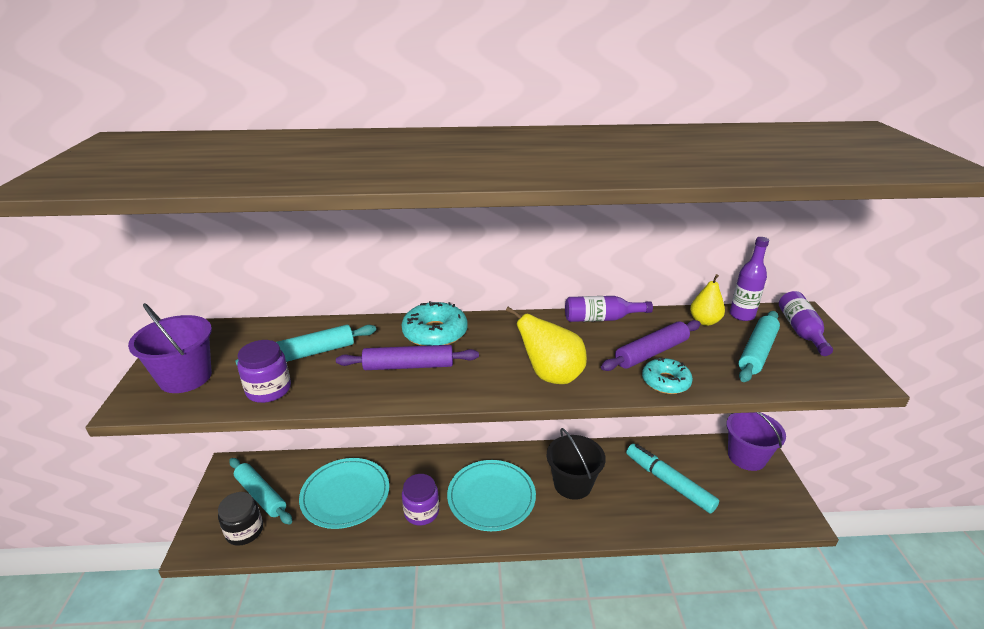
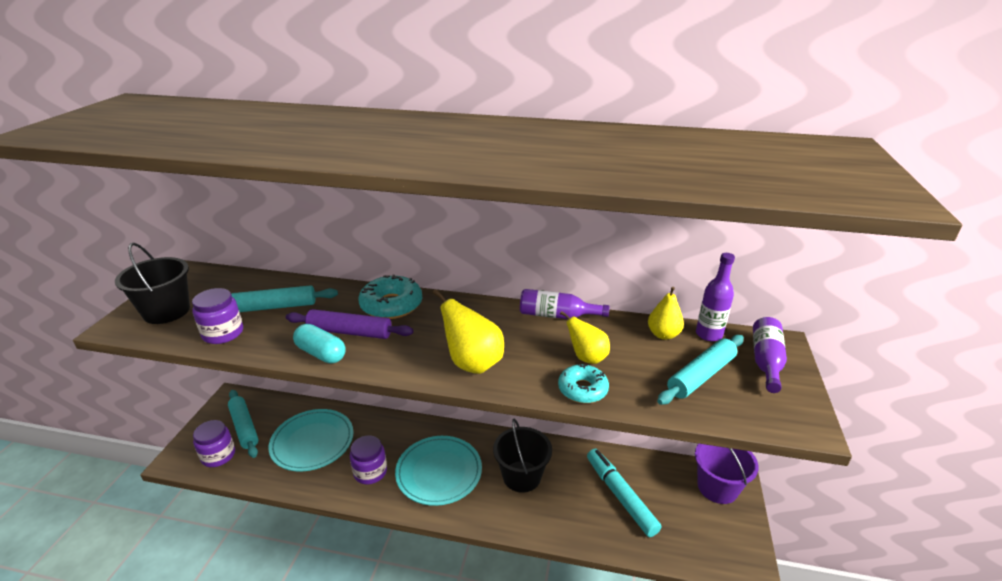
camera: 15 degrees right, 0 degrees up
purple bucket [128,303,212,393] -> black bucket [115,243,190,324]
black jar [218,492,263,546] -> purple jar [193,420,235,467]
purple rolling pin [601,320,701,371] -> yellow pear [560,311,610,364]
none -> turquoise capsule [293,324,346,364]

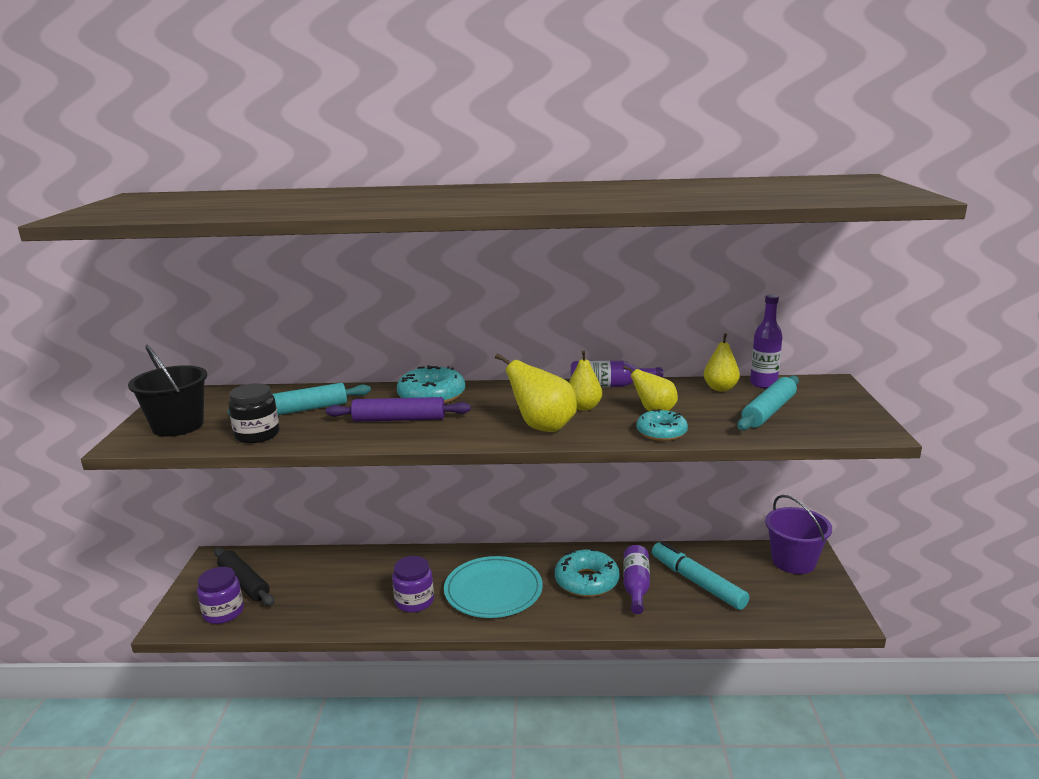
camera: 10 degrees left, 10 degrees down
purple jar [192,288,243,344] -> black jar [228,383,280,443]
turquoise rolling pin [228,390,258,458] -> black rolling pin [214,547,274,606]
turquoise plate [268,409,353,471] -> none
turquoise capsule [293,324,346,364] -> none
black bucket [493,419,552,493] -> turquoise donut [555,549,620,597]
purple bottle [753,317,787,393] -> purple bottle moved to [623,545,650,614]
none -> yellow pear [569,350,602,411]

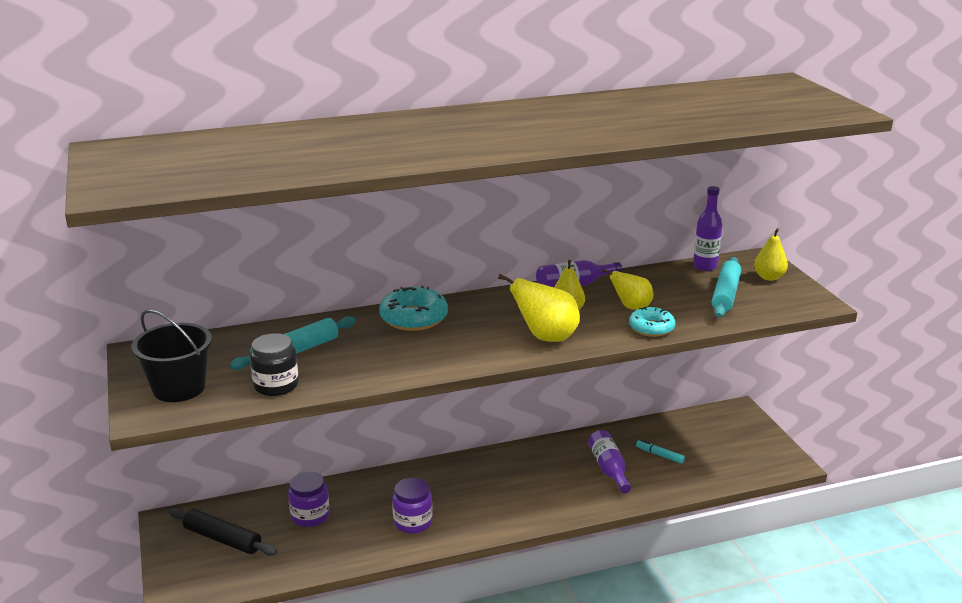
camera: 20 degrees left, 5 degrees up
purple jar [197,567,244,624] -> purple jar moved to [288,472,329,527]
purple rolling pin [326,397,471,422] -> none
turquoise plate [444,556,543,618] -> none
turquoise donut [555,549,620,597] -> none
turquoise marker [652,541,749,610] -> turquoise marker [636,440,685,464], size x0.48
yellow pear [704,333,740,391] -> yellow pear moved to [754,228,788,281]
purple bucket [765,495,832,574] -> none

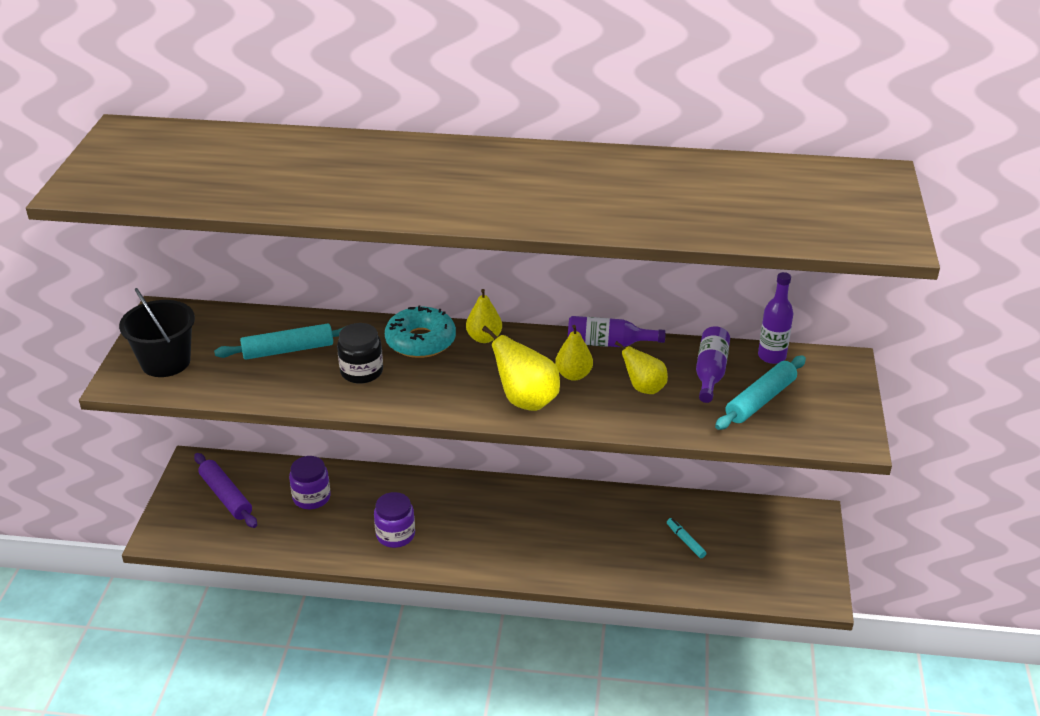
camera: 25 degrees right, 10 degrees up
black rolling pin [169,508,277,556] -> purple rolling pin [194,453,257,528]
black jar [250,333,299,396] -> black jar moved to [337,323,383,384]
purple bottle [588,430,631,493] -> purple bottle moved to [696,326,730,403]
turquoise donut [629,307,675,337] -> none
yellow pear [754,228,788,281] -> yellow pear moved to [466,289,502,343]

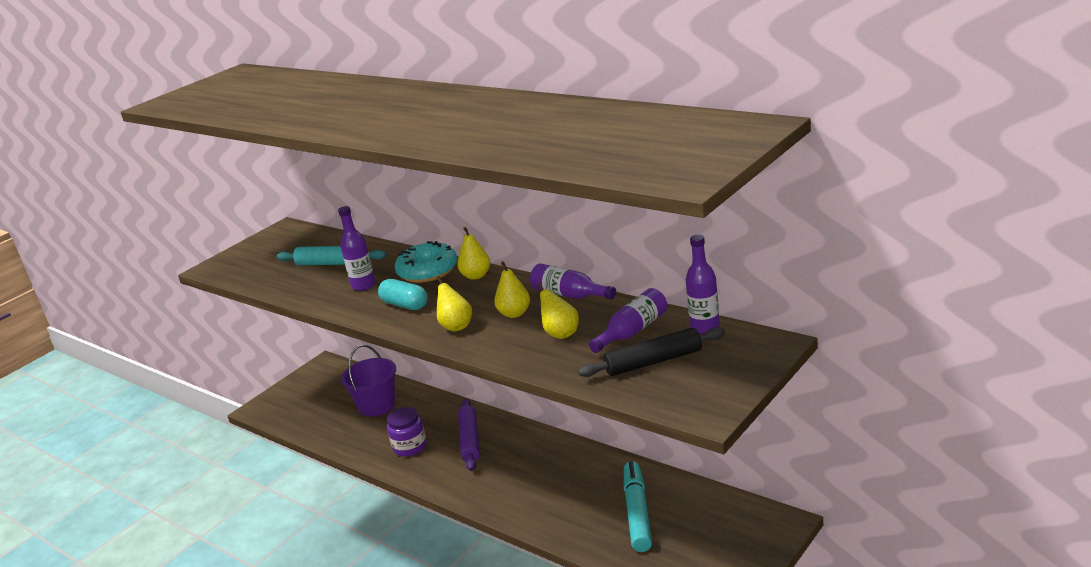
camera: 35 degrees right, 10 degrees down
black bucket [119,288,195,377] -> none
purple rolling pin [194,453,257,528] -> purple rolling pin moved to [458,399,480,471]
purple jar [289,456,331,509] -> purple bucket [341,345,396,417]
black jar [337,323,383,384] -> purple bottle [338,206,376,291]
yellow pear [482,326,560,411] -> yellow pear [437,276,472,331], size x0.66
turquoise marker [667,518,707,558] -> turquoise marker [624,461,652,552], size x2.10
turquoise rolling pin [715,356,806,430] -> black rolling pin [578,327,725,377]
none -> turquoise capsule [378,279,428,310]

